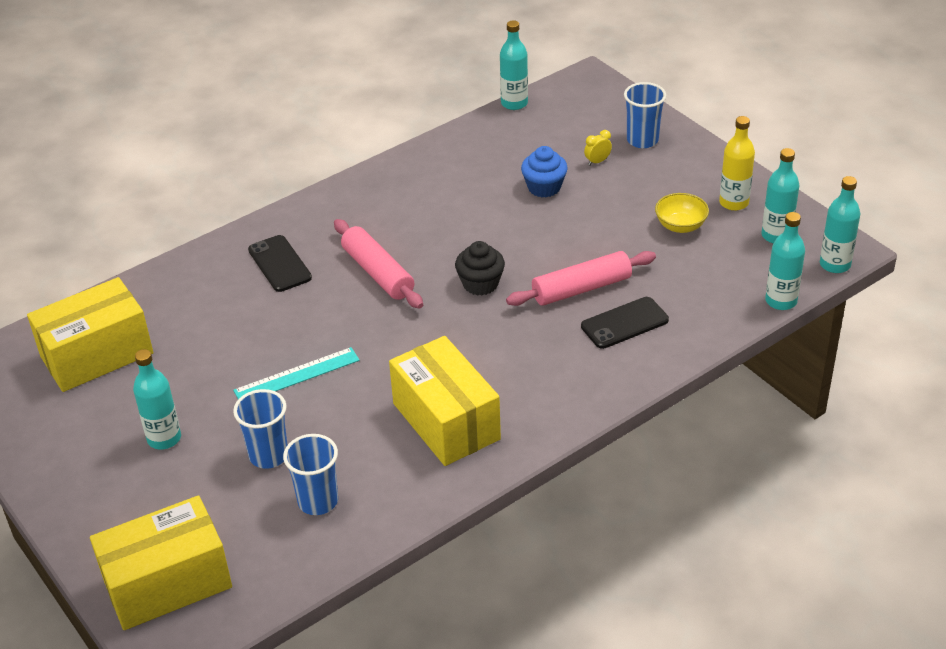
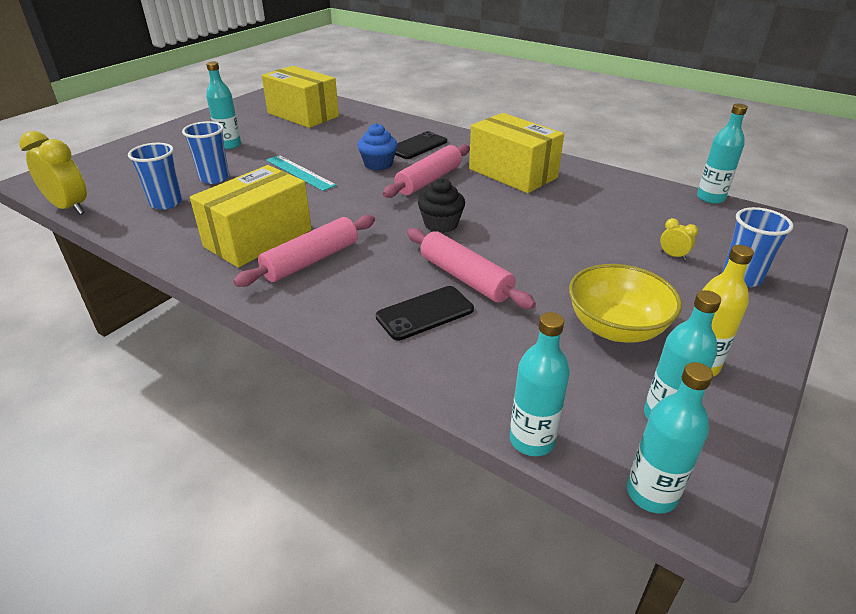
camera: 70 degrees right, 5 degrees down
yellow box [90,495,232,630] -> yellow box moved to [469,113,564,193]
blue cupcake [521,146,568,198] -> blue cupcake moved to [358,123,397,170]
black phone [581,297,669,349] -> black phone turned 75 degrees counterclockwise [376,286,474,341]
yellow bowl [655,193,709,233] -> yellow bowl [569,264,682,343], size x1.59
none -> yellow clock [19,131,87,214]
none -> pink rolling pin [233,215,375,287]

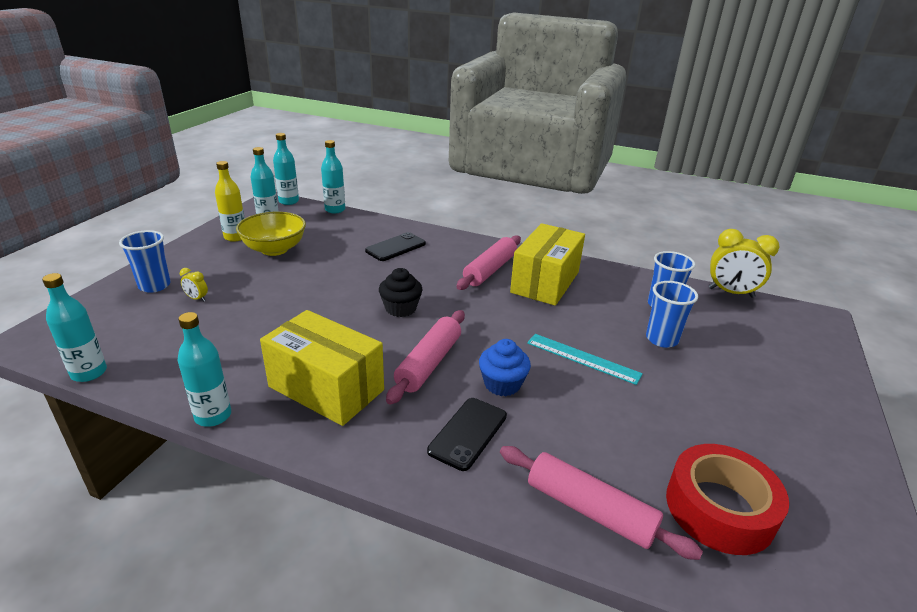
camera: 165 degrees right, 5 degrees down
turquoise bottle [206,61,241,149] -> turquoise bottle moved to [177,312,231,427]
yellow box [262,66,339,128] -> red tape [666,444,789,555]
pink rolling pin [407,228,536,309] -> pink rolling pin moved to [500,446,703,560]

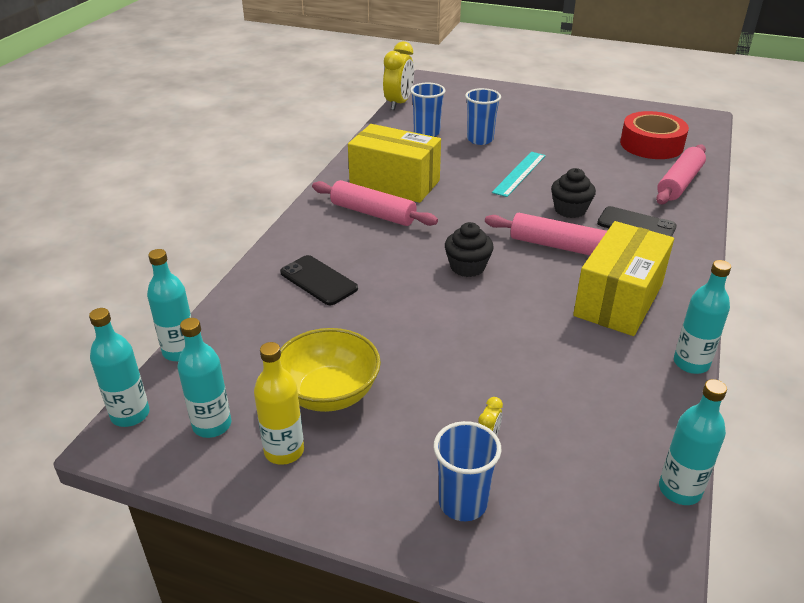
camera: 90 degrees left, 5 degrees up
blue cupcake [479,339,531,396] -> black cupcake [551,168,596,218]

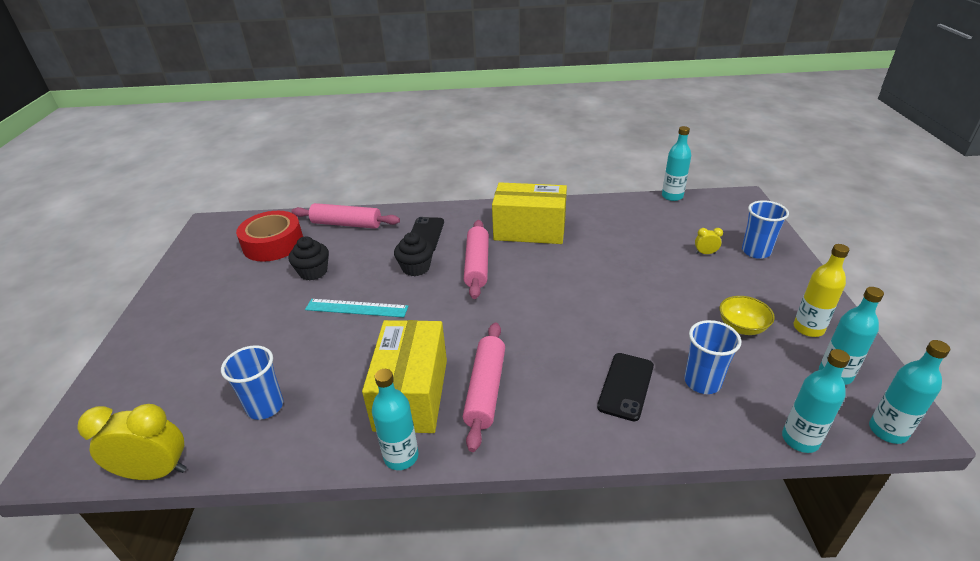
camera: 110 degrees left, 0 degrees up
yellow bowl [280,328,381,412] -> yellow bowl [719,296,775,335], size x0.63
black cupcake [445,222,494,277] -> black cupcake moved to [289,236,329,280]
blue cup [465,88,501,145] -> blue cup moved to [684,320,741,394]
turquoise bottle [674,260,731,374] -> turquoise bottle moved to [372,369,419,470]

